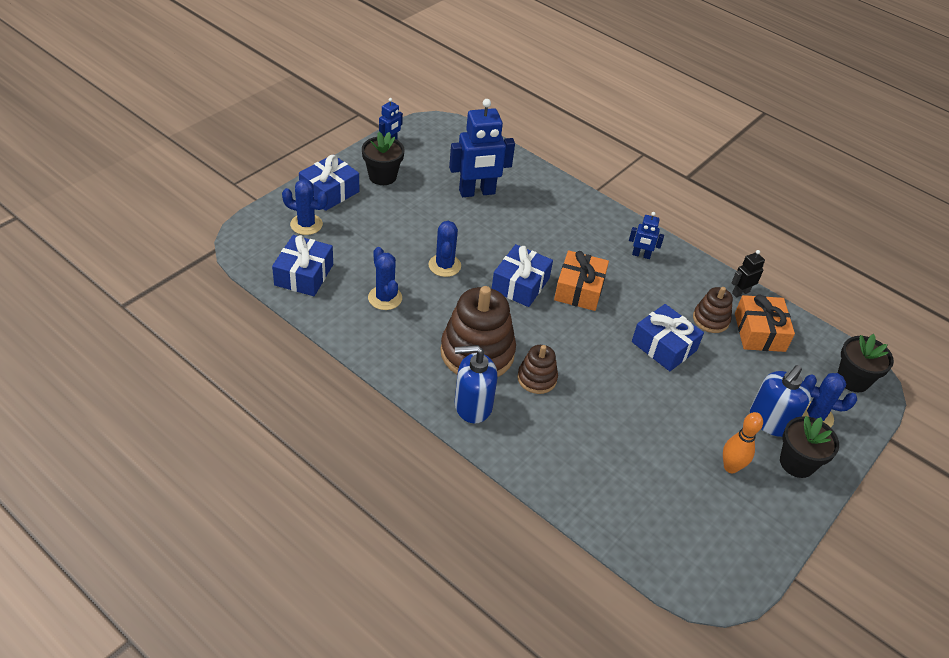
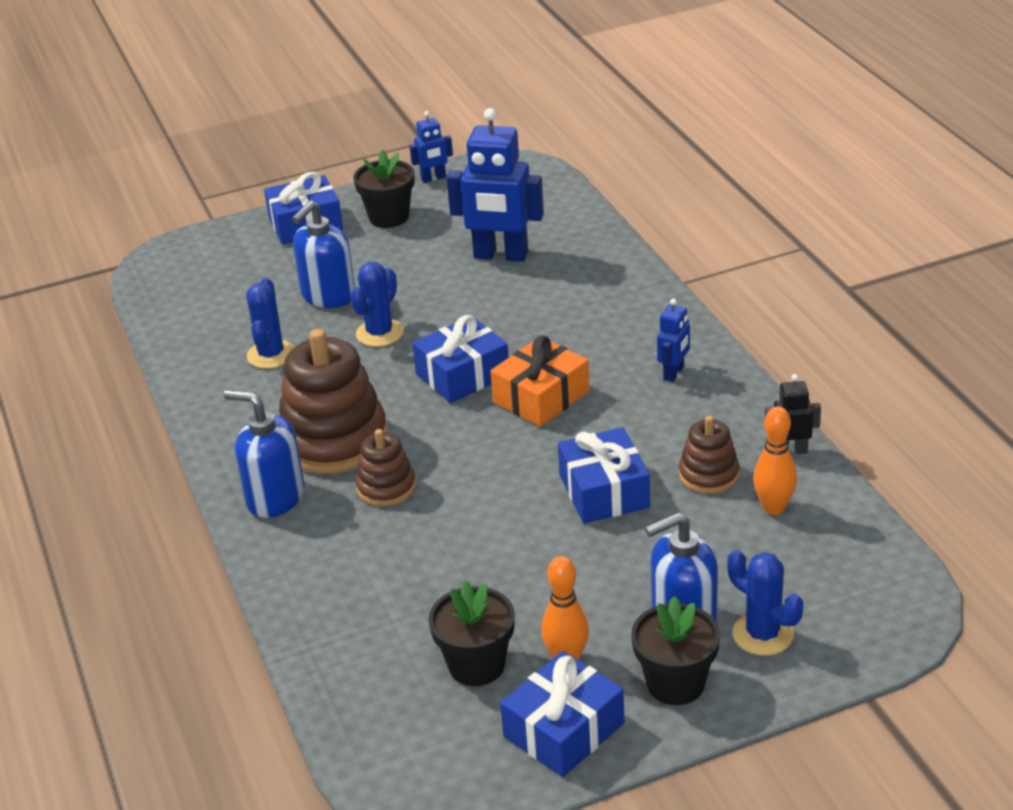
camera: 35 degrees right, 10 degrees down
blue gift [272,235,333,296] -> blue gift moved to [500,651,624,777]
blue cactus [282,179,328,235] -> none
blue robot [629,212,664,259] -> blue robot turned 105 degrees counterclockwise [657,298,690,382]
orange gift [735,294,795,352] -> orange bowling pin [753,406,797,515]
black flower pot [838,334,894,392] -> black flower pot moved to [428,580,515,686]
none -> blue soap dispenser [292,201,355,308]

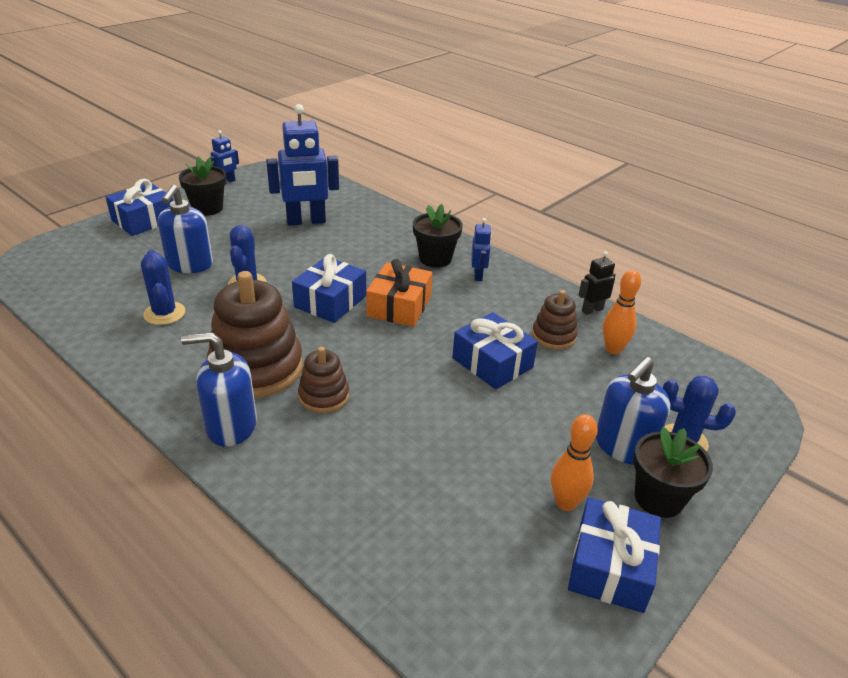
camera: 30 degrees left, 0 degrees up
black flower pot [428,580,515,686] -> black flower pot moved to [413,204,463,268]

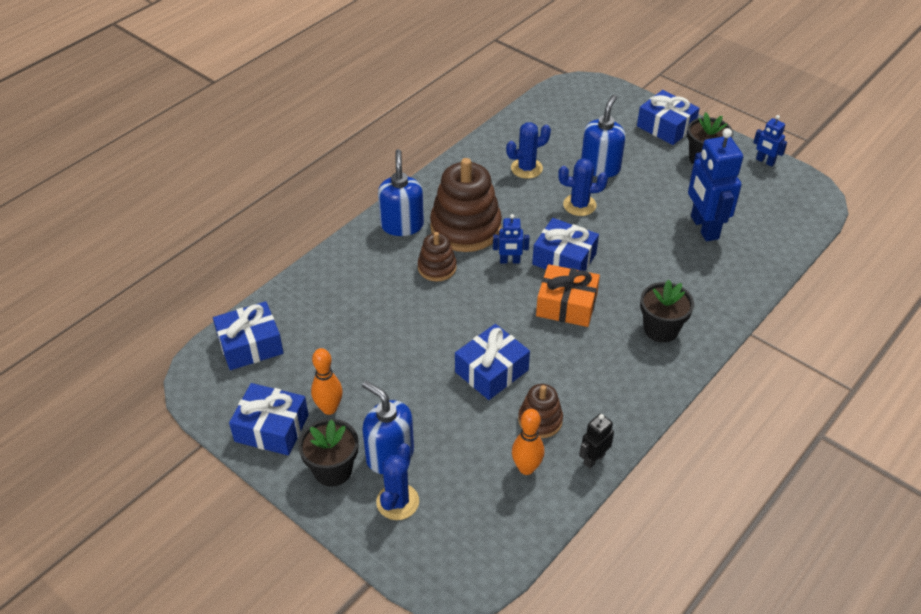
camera: 90 degrees right, 10 degrees up
blue soap dispenser [158,185,213,273] -> blue soap dispenser turned 105 degrees clockwise [581,95,626,177]
blue robot [471,218,492,281] -> blue robot moved to [493,214,530,264]
black robot [578,251,616,315] -> black robot turned 105 degrees counterclockwise [579,414,614,468]
none -> blue gift [213,301,284,370]

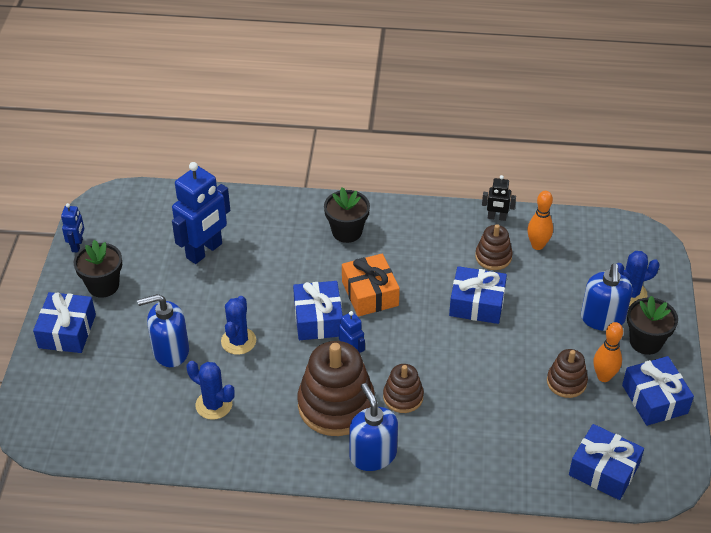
camera: 125 degrees left, 0 degrees up
blue soap dispenser [378,149,424,236] -> blue soap dispenser turned 105 degrees clockwise [349,383,398,471]
blue cactus [558,158,608,216] -> blue cactus turned 45 degrees clockwise [221,296,256,355]
none -> brown stacking toy [547,349,588,398]

